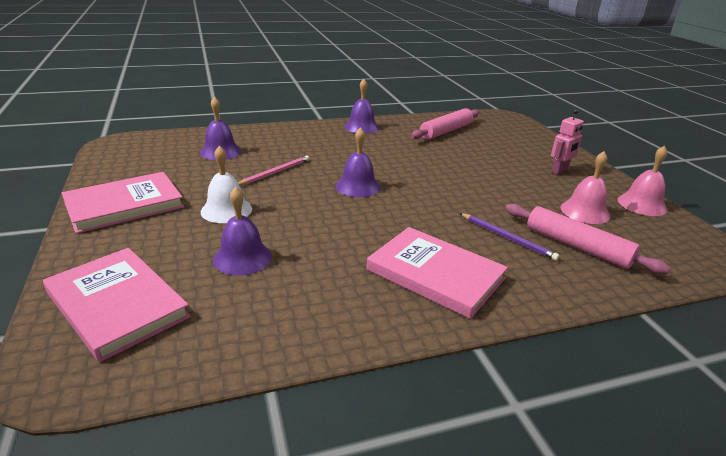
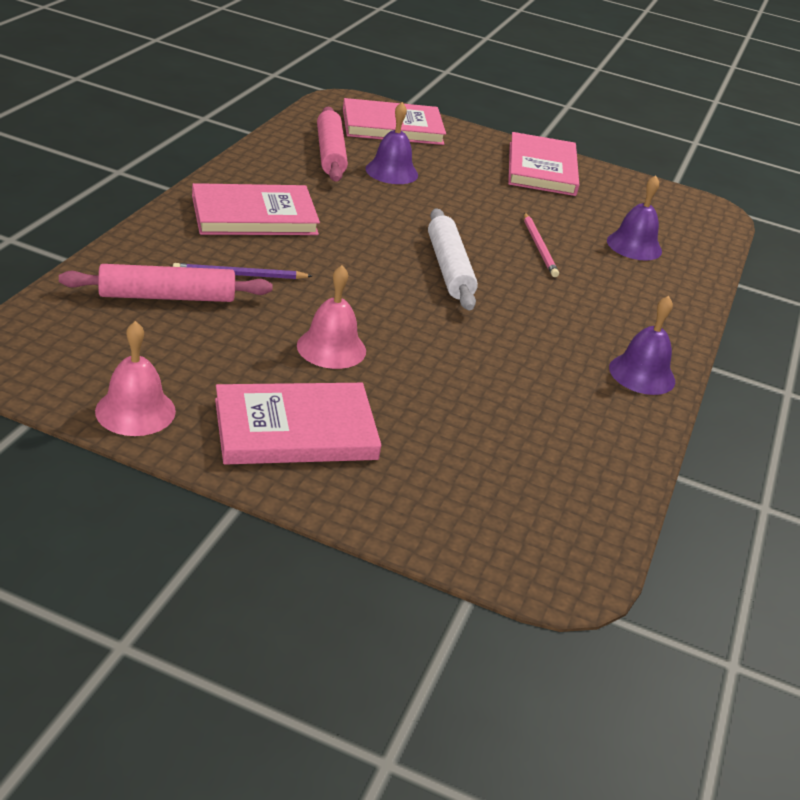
camera: 125 degrees right, 5 degrees up
white bell [201,146,252,223] -> none
purple bell [336,127,381,197] -> white rolling pin [428,208,478,310]
pink rolling pin [411,108,479,140] -> pink rolling pin moved to [317,107,348,182]
pink robot [551,109,584,175] -> pink book [215,383,381,464]
pink bell [560,151,610,224] -> pink bell moved to [297,265,366,369]

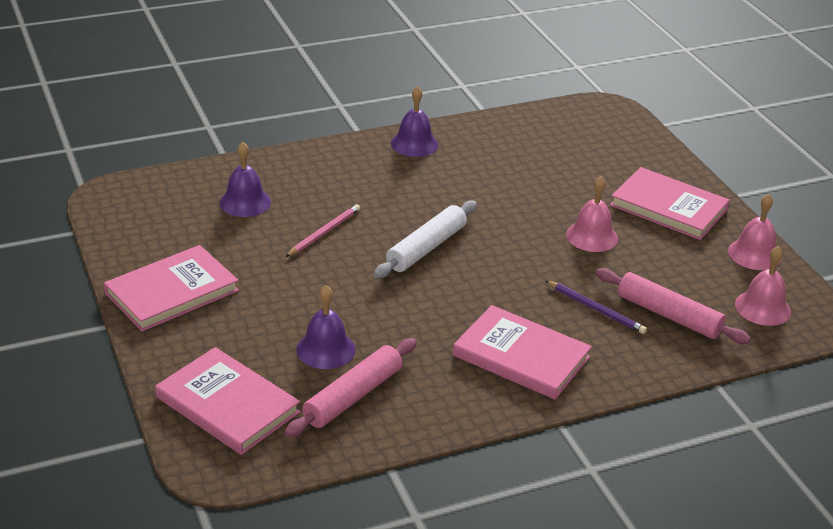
camera: 130 degrees left, 0 degrees up
none -> pink bell [735,246,791,326]

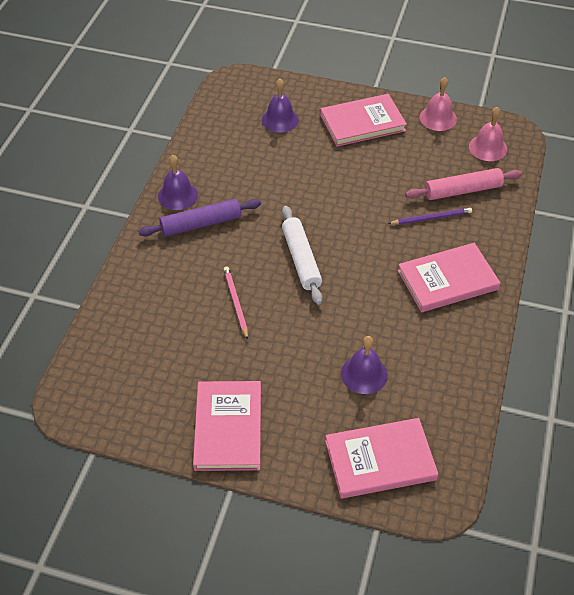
camera: 50 degrees left, 15 degrees up
purple bell [219,142,271,217] -> purple bell moved to [262,79,299,132]
pink rolling pin [285,338,417,437] -> none
pink bell [566,176,618,252] -> none
none -> purple rolling pin [138,199,261,237]

